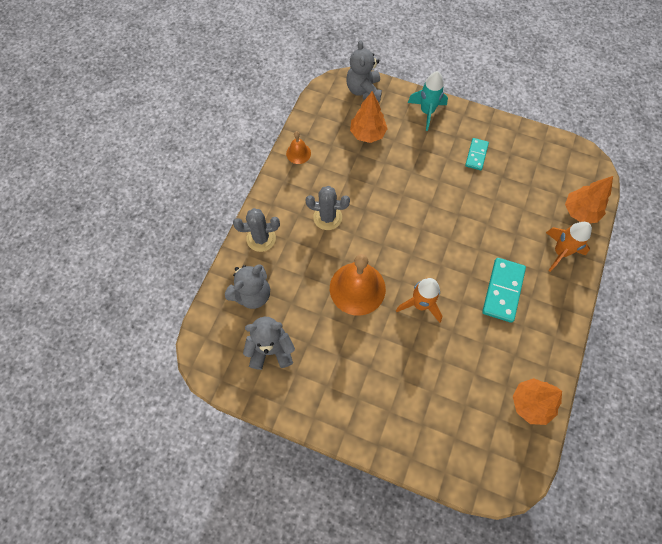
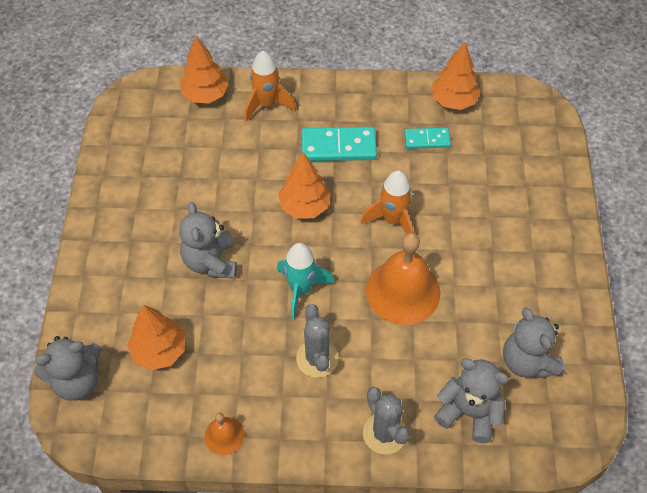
camera: 110 degrees left, 10 degrees down
turquoise rocket [408,71,448,131] -> turquoise rocket moved to [277,243,334,320]
turquoise domino [465,138,489,170] -> turquoise domino moved to [404,128,451,149]
none -> grey teddy bear [179,202,237,279]
none -> orange tree [278,152,331,219]

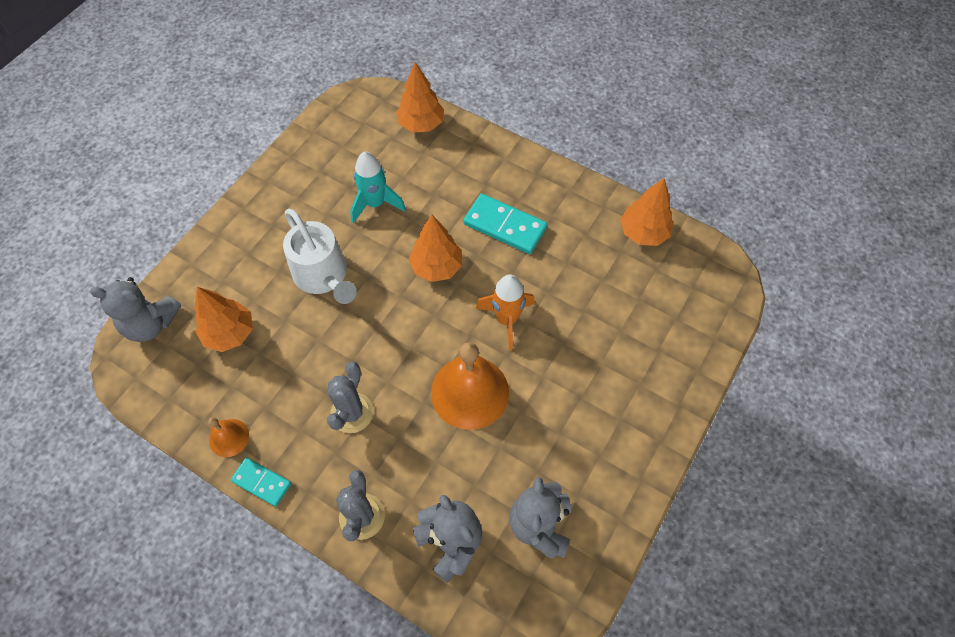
camera: 30 degrees right, 5 degrees up
grey teddy bear [179,202,237,279] -> white watering can [283,209,357,304]
orange rocket [244,51,296,122] -> none
turquoise rocket [277,243,334,320] -> turquoise rocket moved to [350,152,406,223]
turquoise domino [404,128,451,149] -> turquoise domino moved to [231,458,291,507]

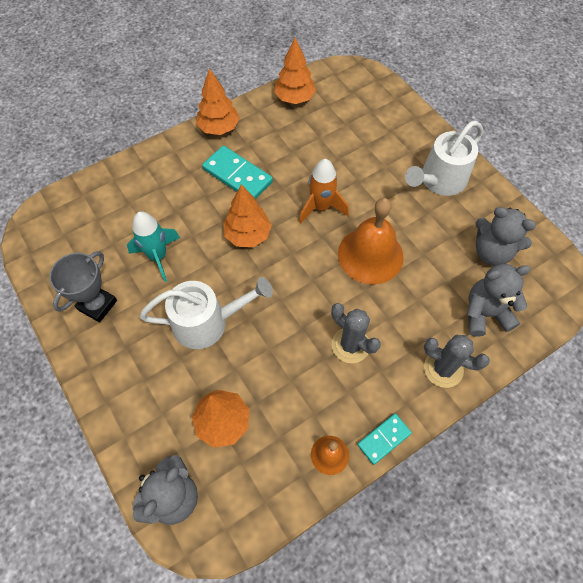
camera: 65 degrees left, 0 degrees up
orange tree [396,62,444,133] -> orange tree moved to [196,69,240,135]
turquoise domino [463,194,547,254] -> turquoise domino turned 75 degrees clockwise [202,146,273,199]
none -> grey trophy [49,251,117,322]
none -> white watering can [405,121,483,196]

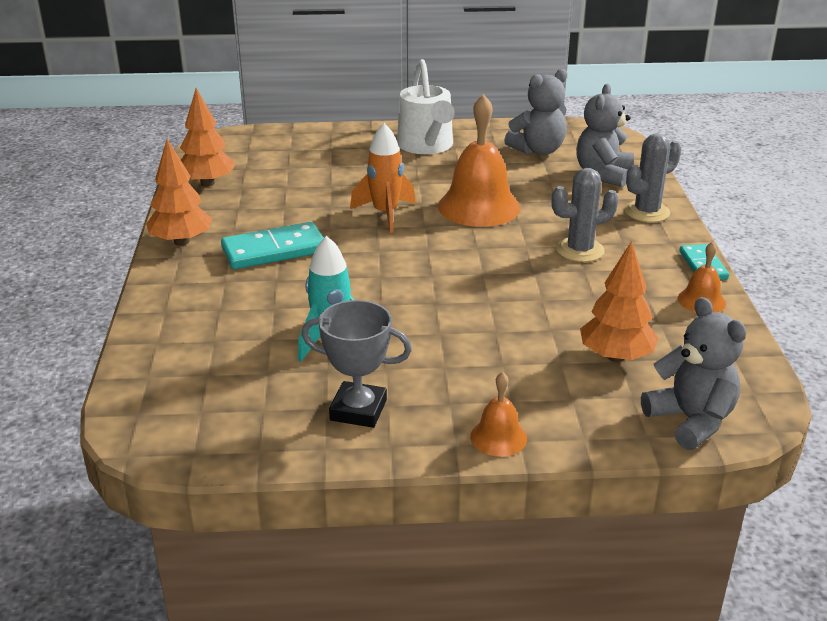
camera: 60 degrees left, 30 degrees down
grey trophy [49,251,117,322] -> grey trophy turned 45 degrees counterclockwise [302,300,412,428]
white watering can [140,277,273,349] -> none
orange tree [223,184,272,247] -> none
none -> orange bell [470,372,527,457]

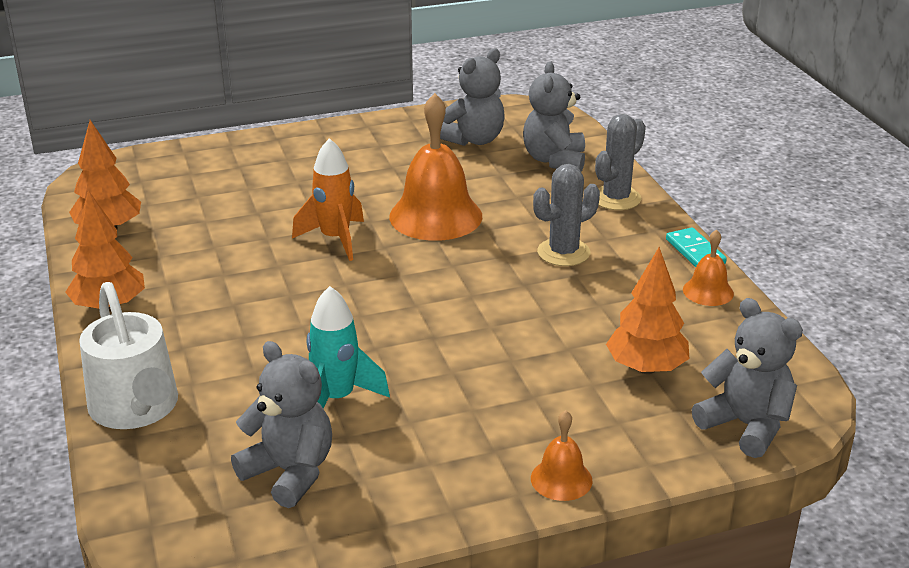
camera: 15 degrees left, 0 degrees up
turquoise domino [221,222,324,269] -> none
grey trophy [302,300,412,428] -> none
white watering can [397,59,455,154] -> white watering can moved to [79,282,178,429]
none -> grey teddy bear [231,341,332,508]

